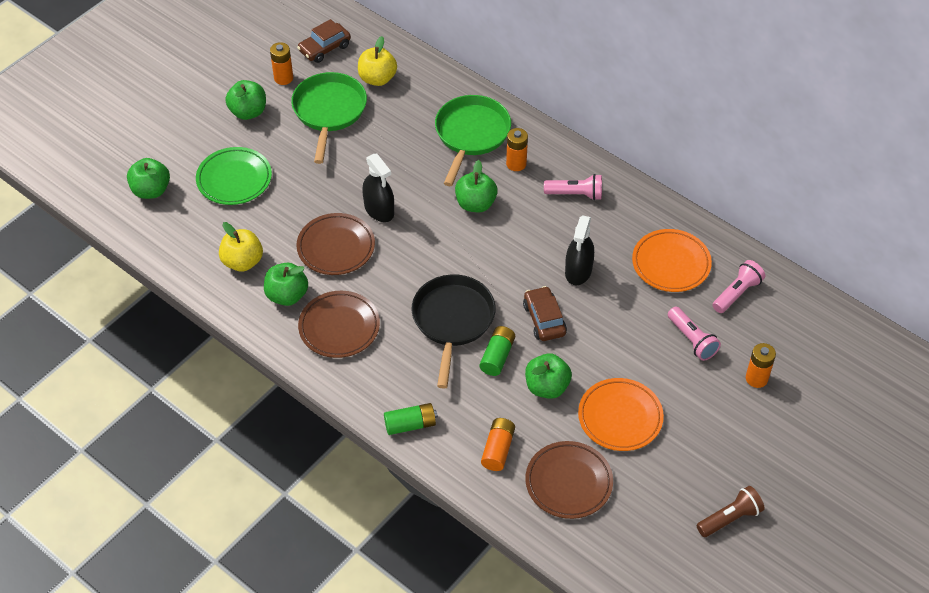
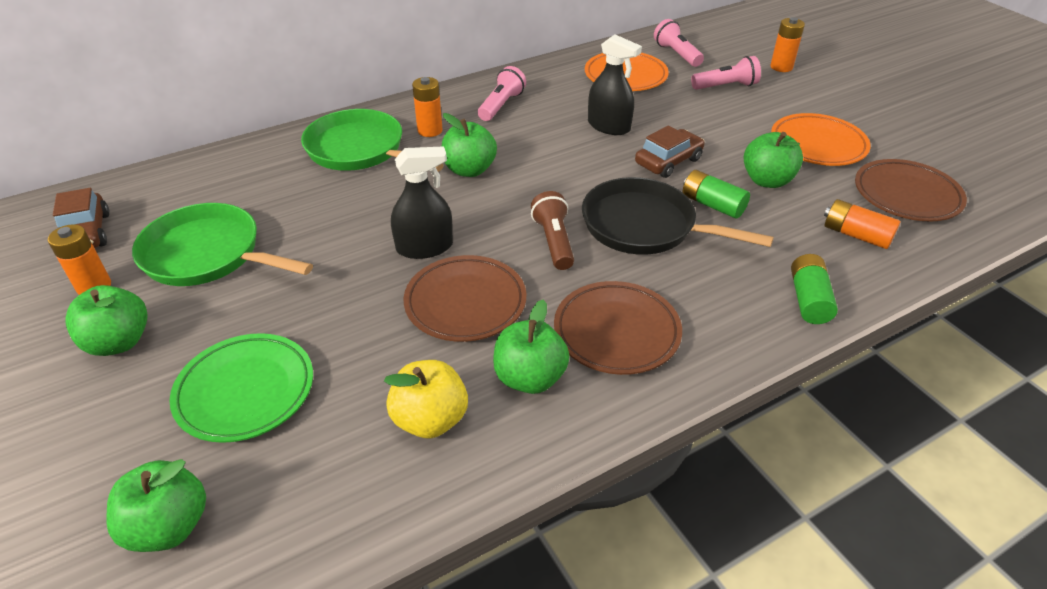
camera: 70 degrees left, 10 degrees down
yellow apple [358,36,397,86] -> none
brown car [523,286,567,341] -> brown car turned 135 degrees clockwise [635,126,704,178]
brown flashlight [696,486,765,537] -> brown flashlight moved to [531,191,574,270]

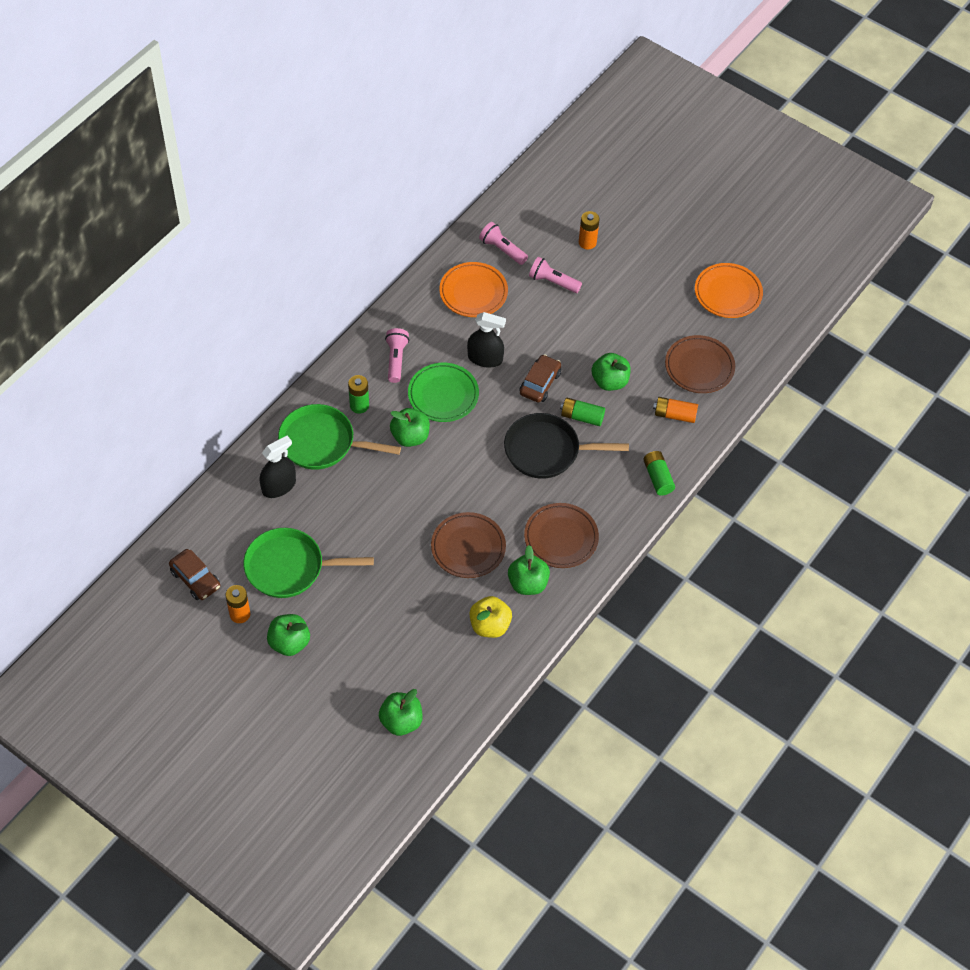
camera: 25 degrees left, 15 degrees up
green plate [169,333,313,443] -> green plate moved to [408,363,479,422]
black spray bottle [391,146,453,259] -> black spray bottle moved to [260,436,296,498]
orange battery [412,77,443,137] -> green battery [348,375,369,414]
brown flashlight [531,191,574,270] -> none
pink flashlight [691,56,761,90] -> pink flashlight turned 120 degrees counterclockwise [529,257,582,293]
orange plate [771,113,871,166] -> orange plate moved to [695,263,763,318]

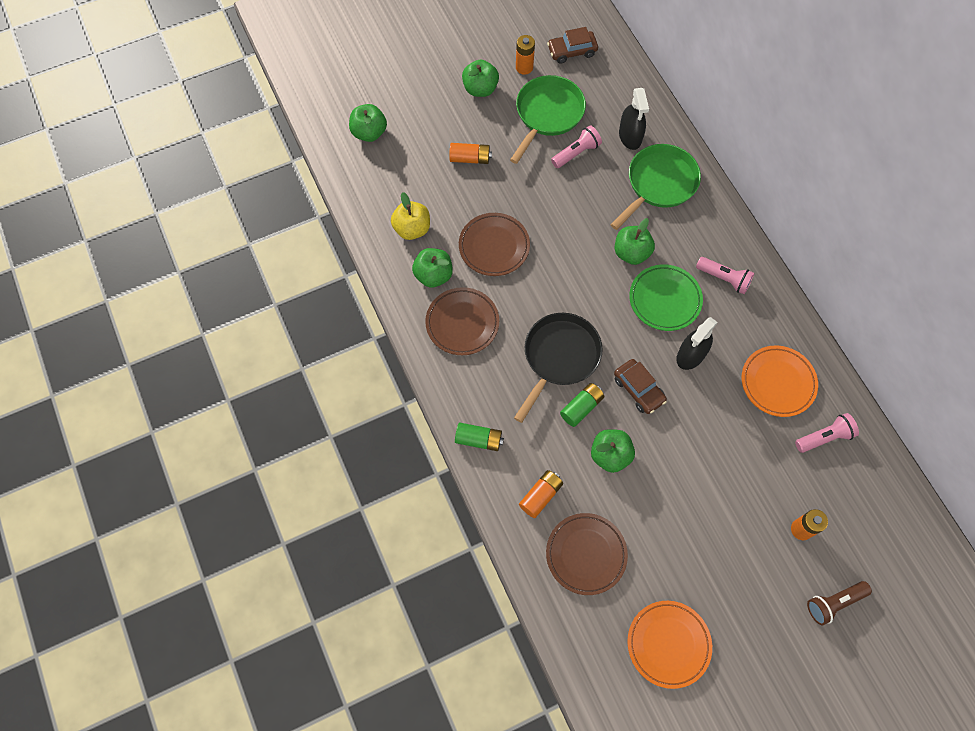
camera: 120 degrees right, 10 degrees up
green battery [348,375,369,414] -> none
pink flashlight [529,257,582,293] -> pink flashlight moved to [551,125,602,168]
none -> orange battery [449,143,492,164]
none -> brown flashlight [807,581,872,625]

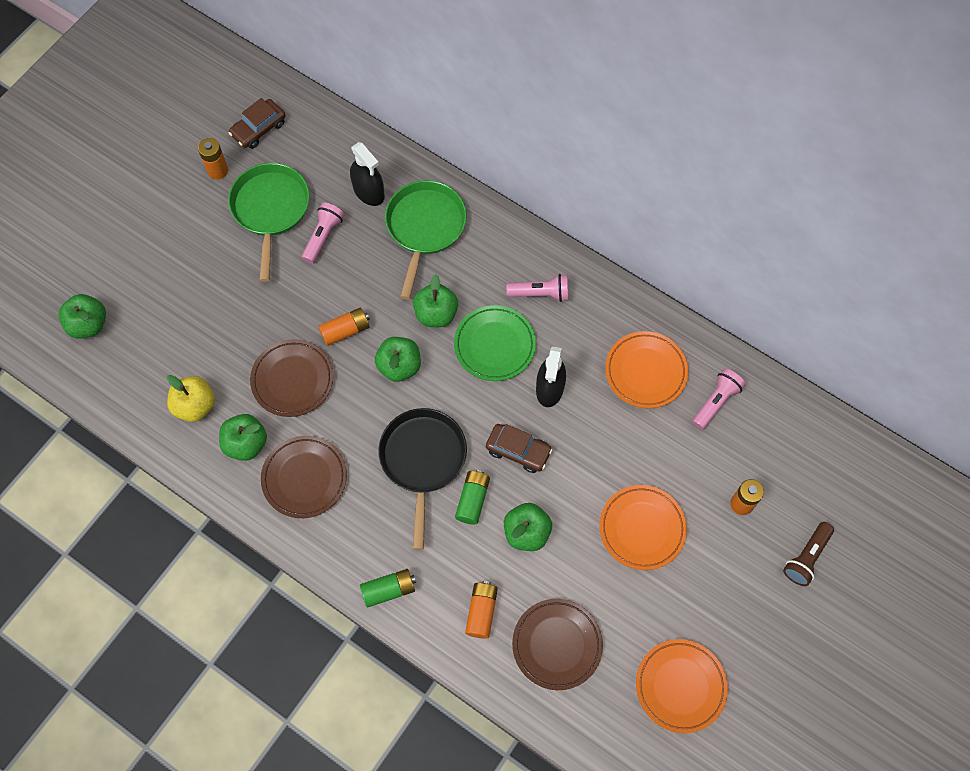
camera: 30 degrees left, 0 degrees up
orange battery [449,143,492,164] -> orange battery moved to [318,308,370,346]
green apple [462,60,499,97] -> green apple moved to [375,337,421,382]
none -> orange plate [599,485,687,570]

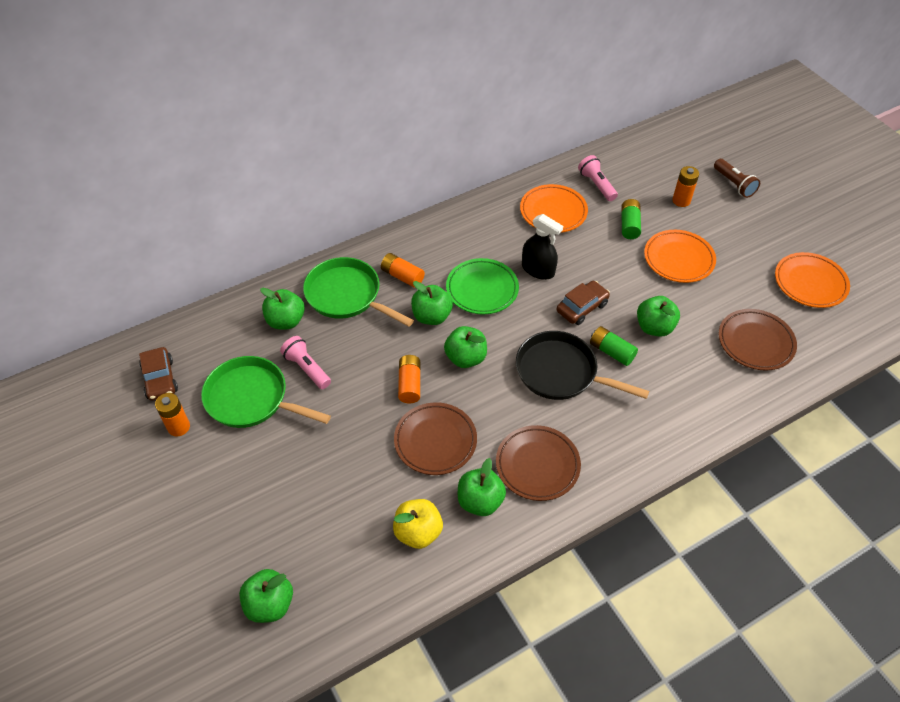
camera: 65 degrees left, 15 degrees down
black spray bottle [350,142,385,206] -> green apple [260,288,305,329]
green battery [360,569,416,607] -> green battery moved to [621,199,641,239]
orange battery [465,581,498,639] -> orange battery moved to [381,253,425,288]
pink flashlight [507,274,568,302] -> none

